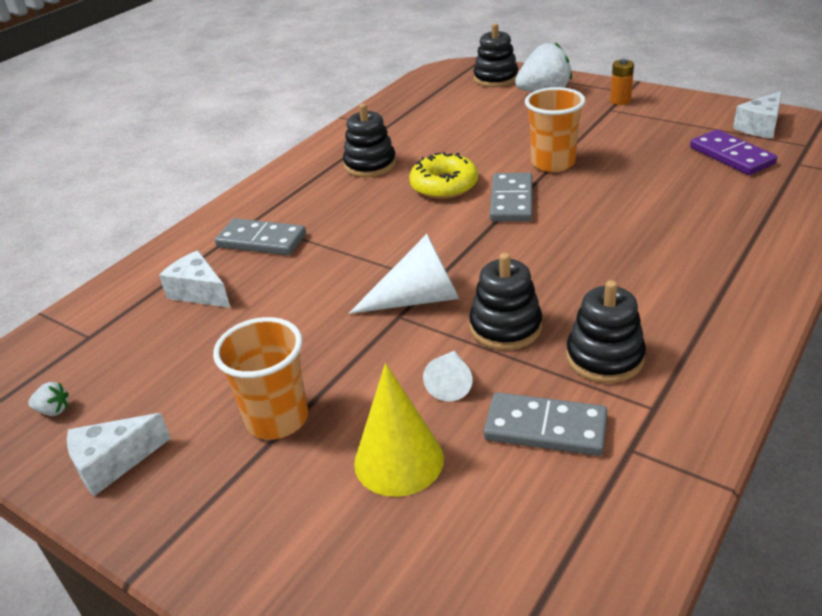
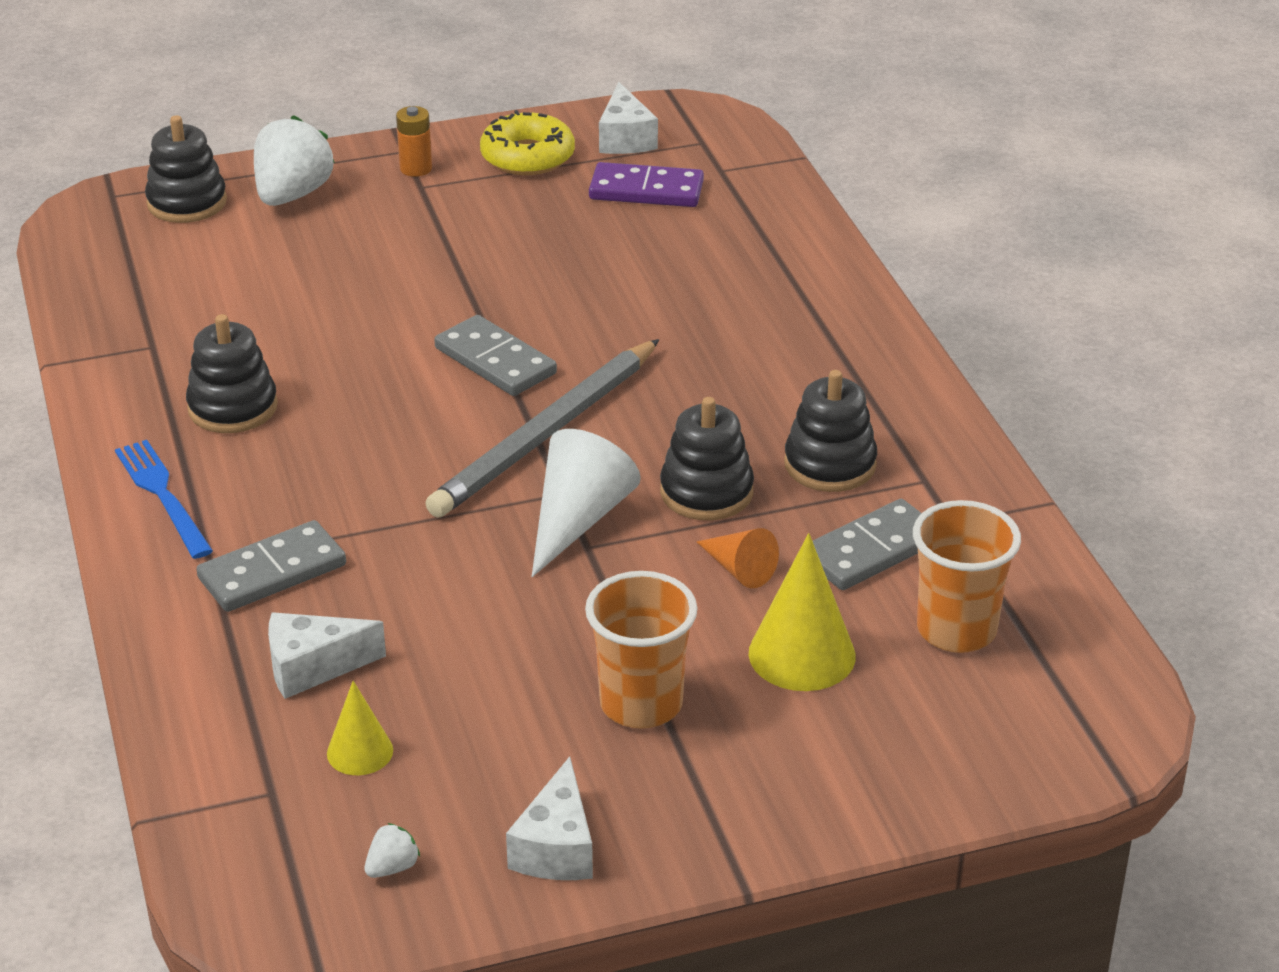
camera: 55 degrees left, 0 degrees up
yellow donut [409,152,478,199] -> yellow donut moved to [480,110,575,175]
white cone [423,351,473,401] -> orange cone [697,528,779,588]
orange cup [525,87,586,172] -> orange cup moved to [913,500,1021,653]
none -> blue fork [115,440,213,559]
none -> yellow cone [327,681,393,775]
none -> grey pencil [425,339,659,518]

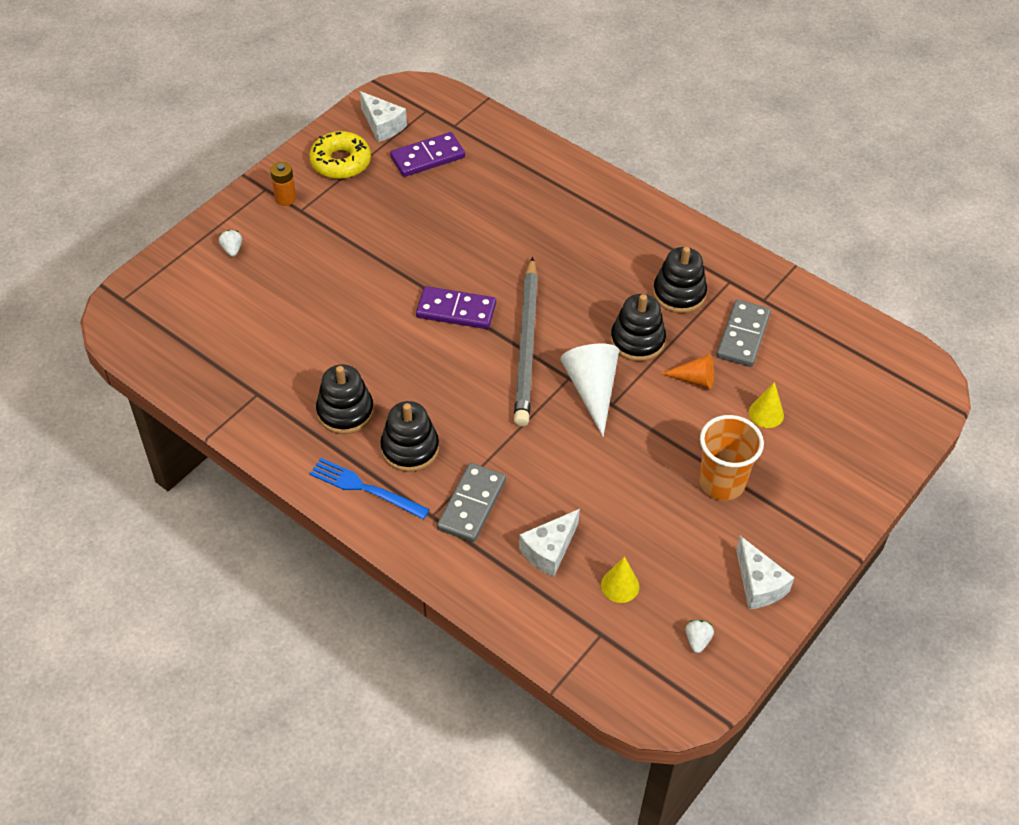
camera: 35 degrees left, 15 degrees up
black stacking toy [145,115,227,223] -> black stacking toy moved to [380,401,439,472]
white strawberry [254,115,335,206] -> white strawberry [219,230,242,257], size x0.43
grey domino [434,315,557,396] -> purple domino [416,286,496,329]
yellow cone [749,533,856,691] -> yellow cone [749,382,784,428], size x0.59
orange cup [913,500,1021,653] -> none

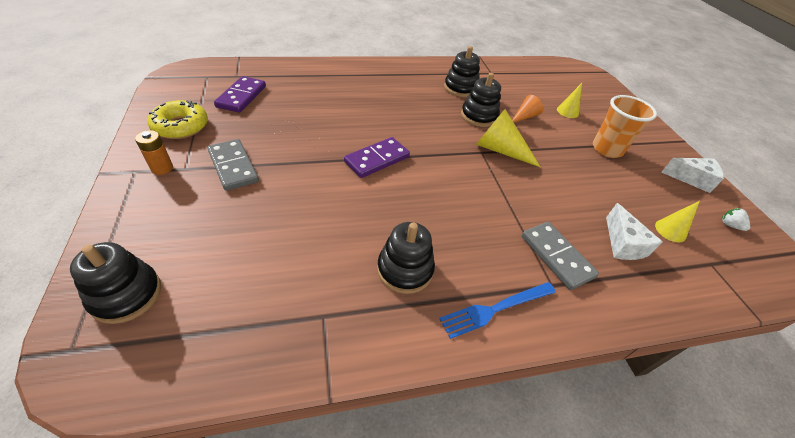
camera: 55 degrees left, 5 degrees down
white strawberry [219,230,242,257] -> none
white cheese [360,91,407,142] -> none
black stacking toy [380,401,439,472] -> black stacking toy moved to [70,242,161,324]
grey pencil [514,257,538,426] -> none
white cone [560,344,619,437] -> yellow cone [476,109,541,167]
grey domino [716,300,771,367] -> grey domino moved to [207,139,259,191]

